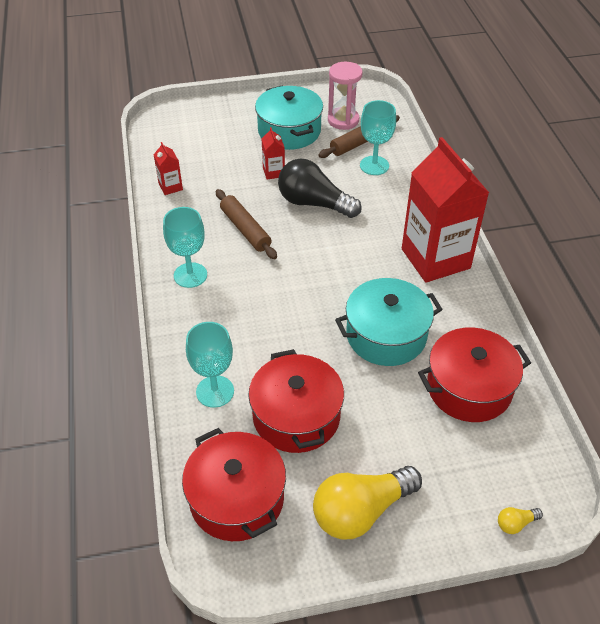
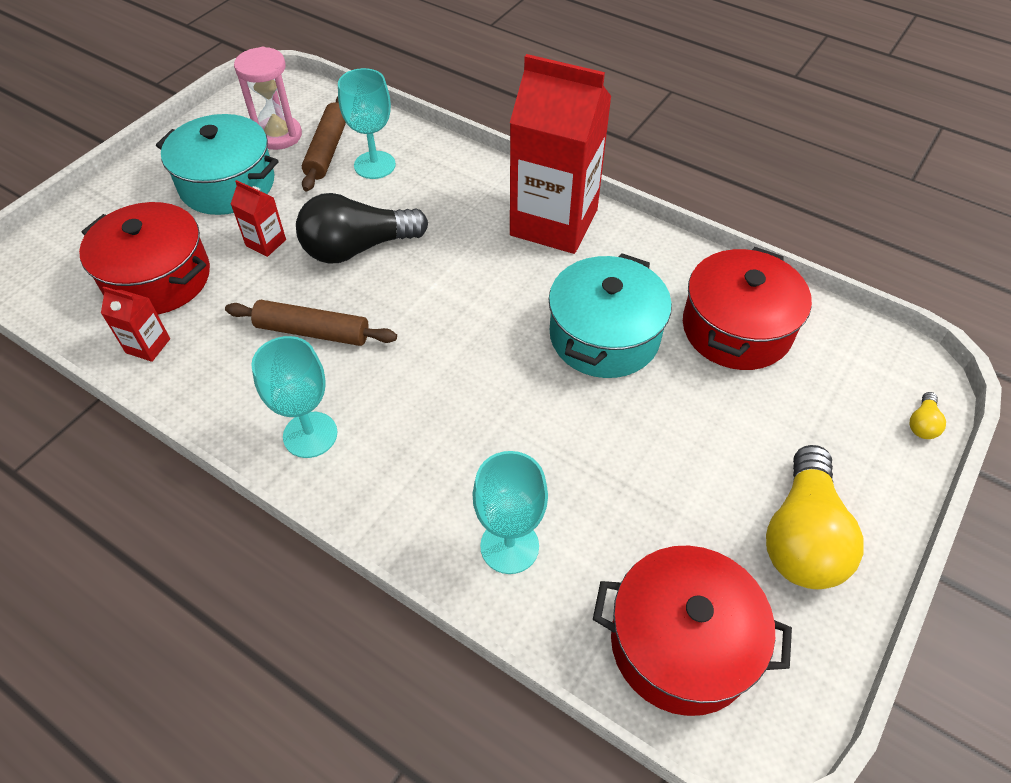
camera: 45 degrees left, 5 degrees up
red pot [248,349,344,453] -> red pot moved to [79,202,210,315]

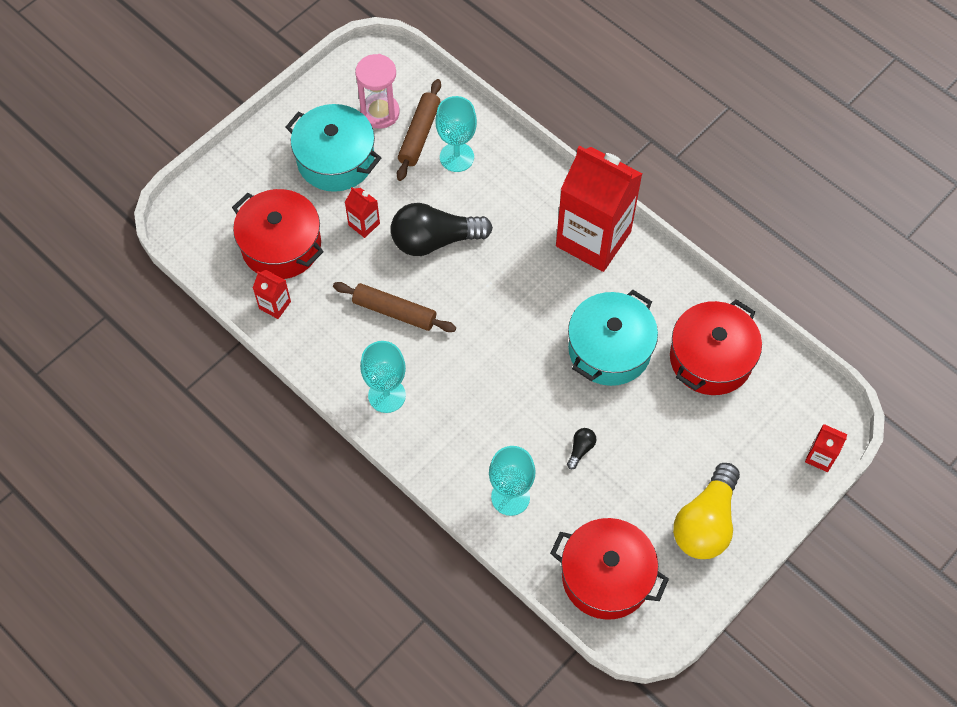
camera: 10 degrees right, 10 degrees up
yellow light bulb [910,392,946,439] -> red carton [805,424,847,472]
none -> black light bulb [567,428,597,469]

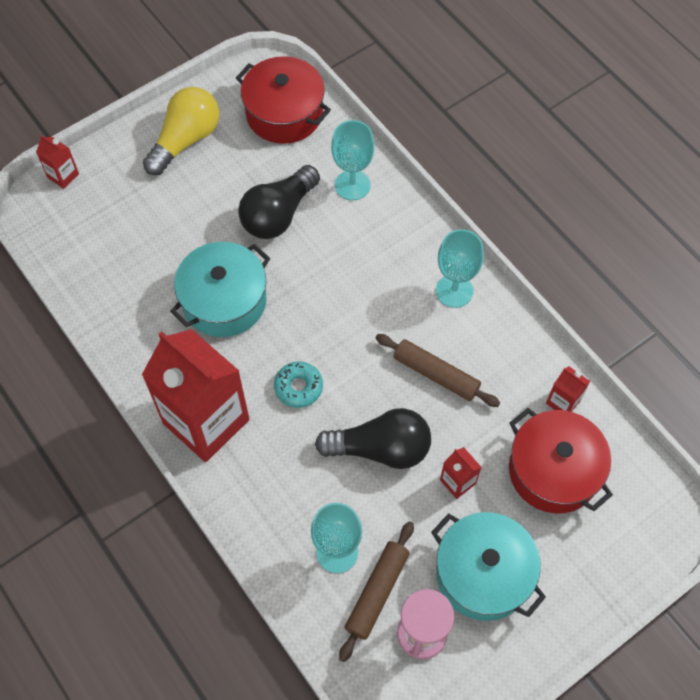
camera: 170 degrees left, 0 degrees up
black light bulb [567,428,597,469] -> black light bulb [238,165,320,239], size x2.46
red pot [670,299,762,395] -> none
none -> turquoise donut [274,361,323,408]

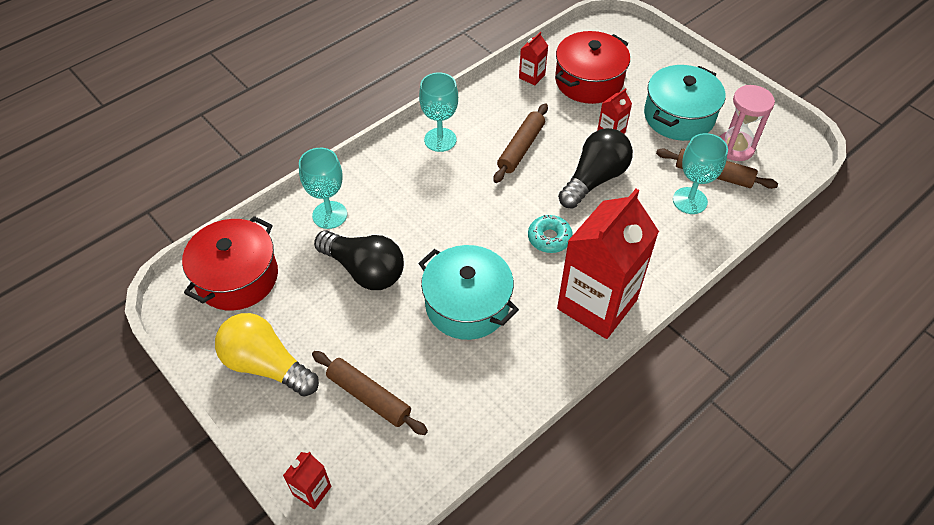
camera: 95 degrees left, 10 degrees down
black light bulb [315,408,431,469] -> black light bulb turned 45 degrees clockwise [558,128,633,209]
none -> brown rolling pin [312,351,428,435]

